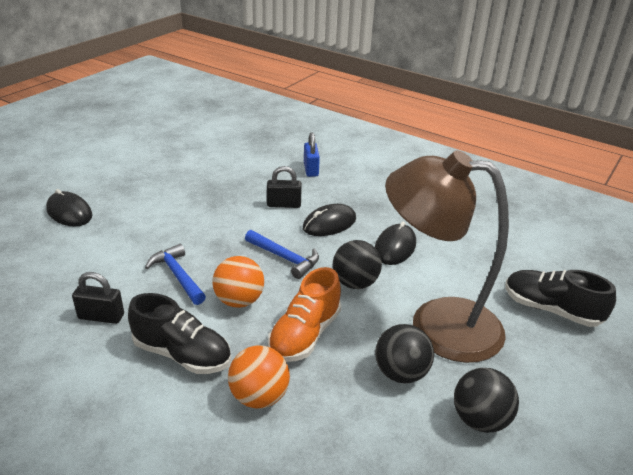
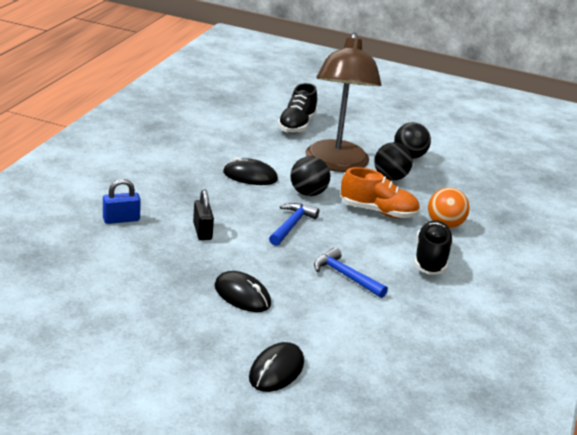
camera: 105 degrees left, 5 degrees down
black padlock [72,272,124,324] -> none
blue hammer [145,244,206,305] -> blue hammer turned 90 degrees clockwise [314,248,388,298]
orange ball [212,256,264,308] -> none
black mouse [303,204,356,236] -> black mouse moved to [214,271,271,312]

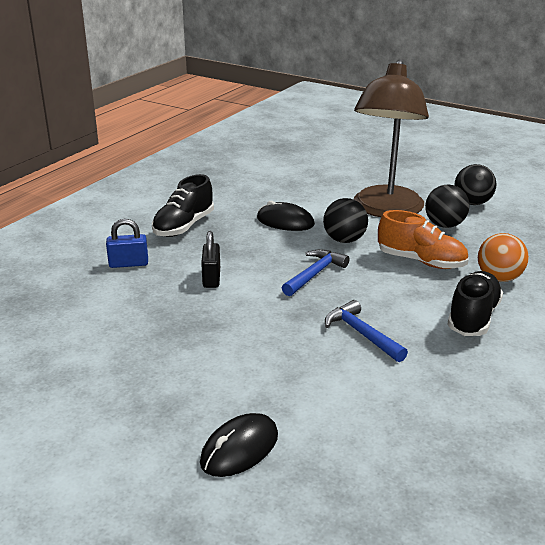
camera: 15 degrees right, 0 degrees up
black mouse [214,271,271,312] -> none
black shoe [278,83,317,134] -> black shoe moved to [152,174,214,237]

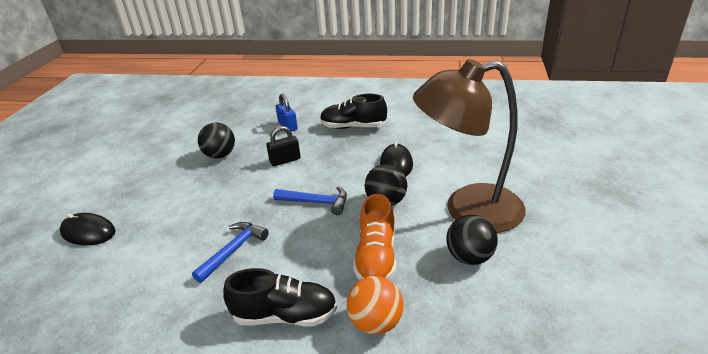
camera: 70 degrees right, 5 degrees up
black ball [454,164,497,205] -> black ball moved to [198,123,235,159]

